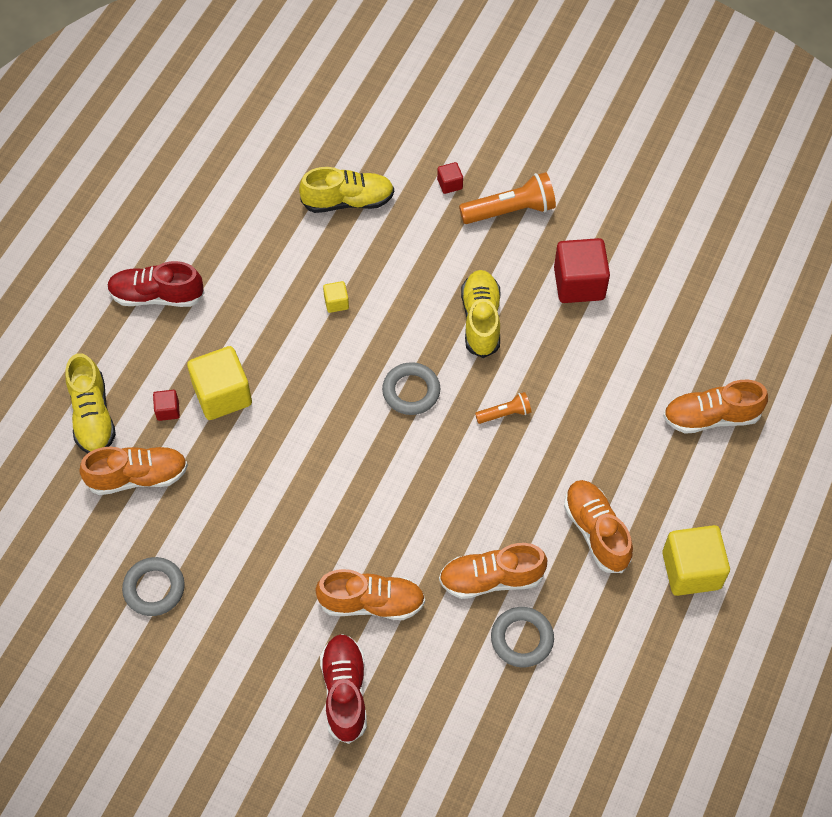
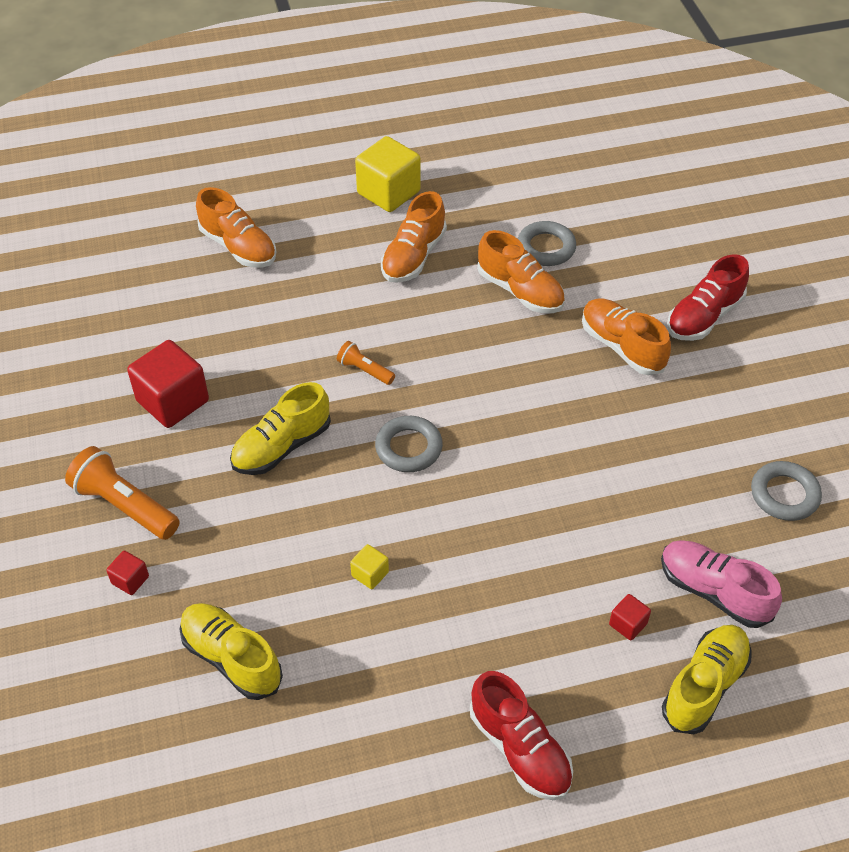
camera: 130 degrees left, 10 degrees down
orange shoe [79,446,188,495] -> pink shoe [661,540,782,628]
yellow cube [187,346,252,420] -> none

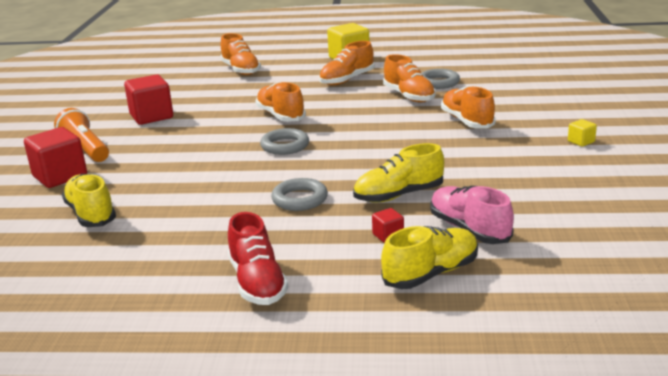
camera: 20 degrees right, 25 degrees down
red cube [106,551,149,595] -> red cube [24,127,87,188], size x2.15
yellow shoe [230,382,331,475] -> yellow shoe moved to [353,143,444,203]
orange flashlight [337,341,395,385] -> orange shoe [255,82,306,122]
yellow cube [350,544,389,589] -> yellow cube moved to [568,119,597,147]
red shoe [667,254,749,341] -> none
grey ring [751,461,822,521] -> grey ring moved to [271,178,328,211]

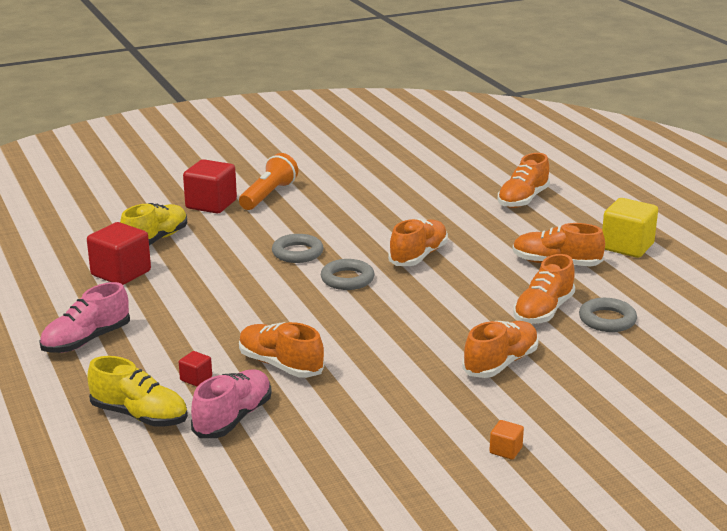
camera: 60 degrees right, 0 degrees up
red cube [124,74,173,125] -> red cube moved to [87,222,151,285]
red shoe [228,212,289,305] -> pink shoe [39,282,130,353]
grey ring [271,178,328,211] -> grey ring moved to [272,234,323,263]
yellow shoe [353,143,444,203] -> orange shoe [239,322,324,378]
yellow cube [568,119,597,147] -> orange cube [489,420,524,460]

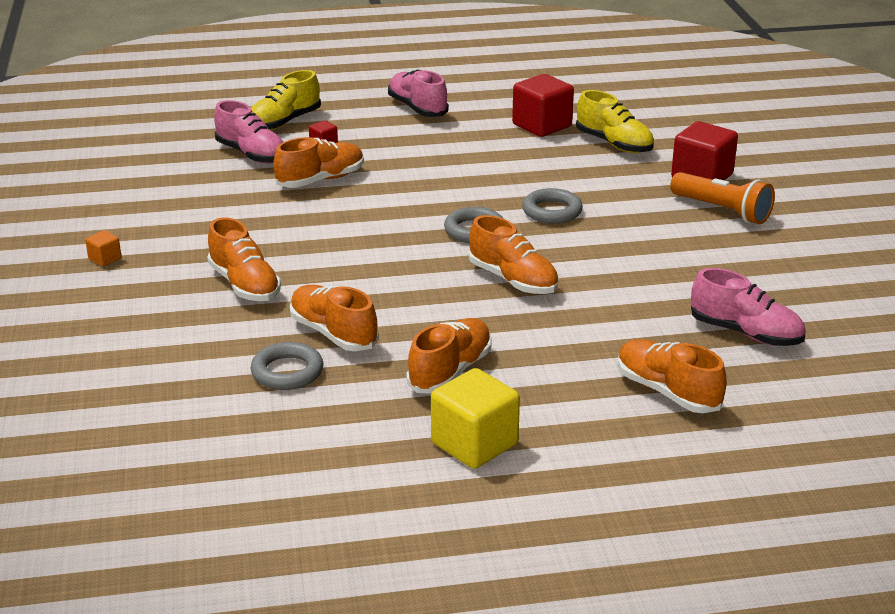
camera: 105 degrees right, 5 degrees up
none -> pink shoe [691,268,805,346]

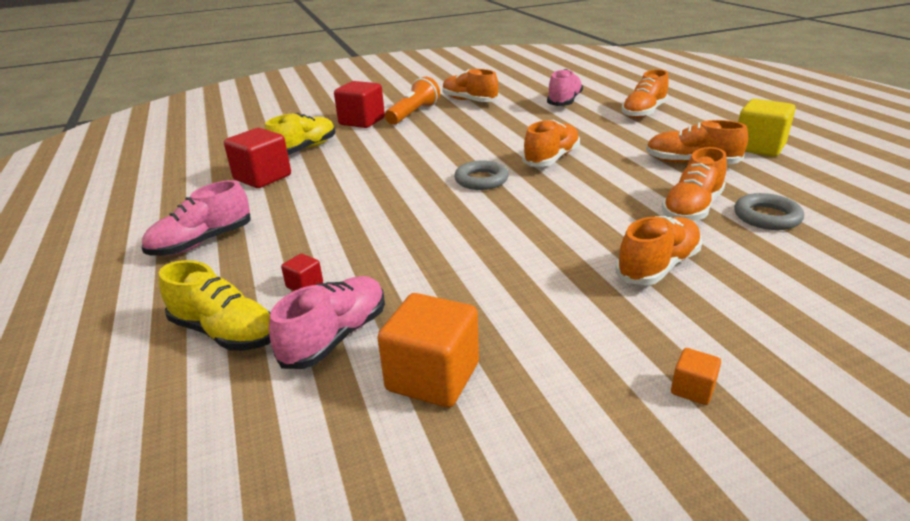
camera: 100 degrees left, 0 degrees up
orange shoe [273,137,364,188] -> orange shoe moved to [442,69,498,102]
grey ring [522,188,583,224] -> none
none -> orange cube [378,293,479,408]

